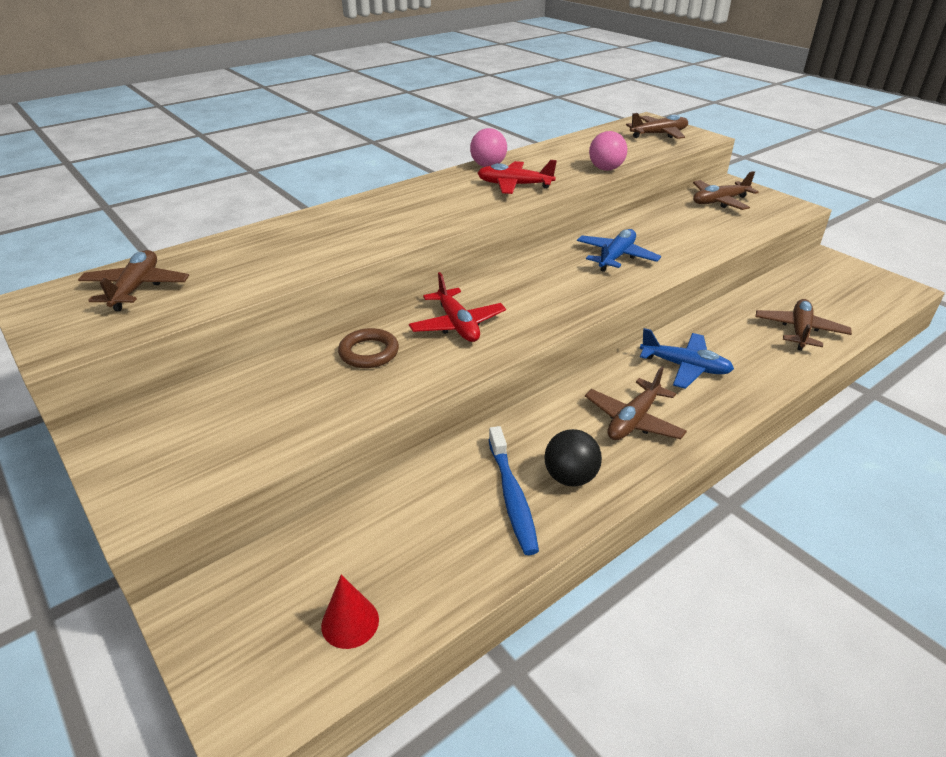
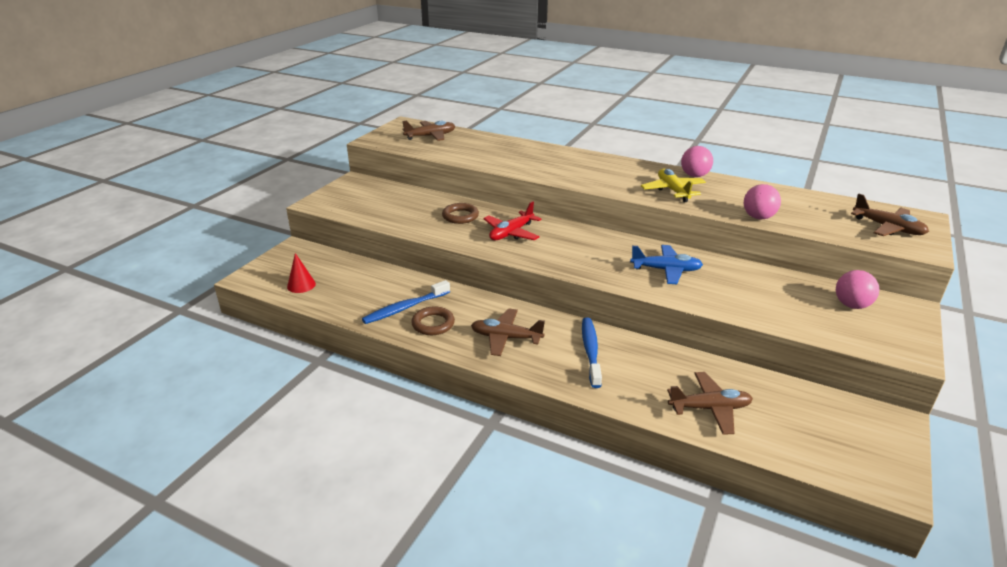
camera: 65 degrees right, 5 degrees down
red plane [478,160,557,194] -> yellow plane [641,168,706,202]
black ball [544,429,602,486] -> brown ring [411,306,455,335]
blue plane [640,328,734,389] -> blue toothbrush [582,317,602,388]
brown plane [693,171,759,210] -> pink ball [836,270,879,309]

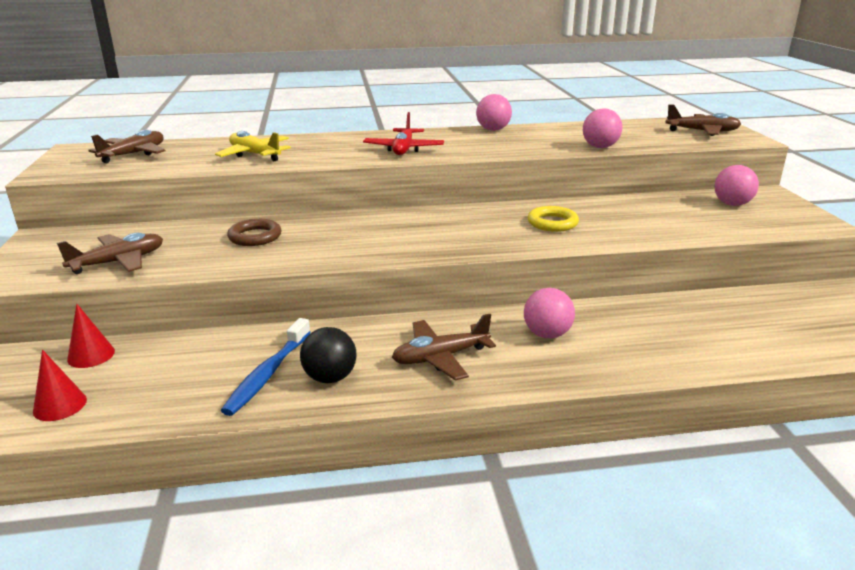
camera: 35 degrees left, 5 degrees down
brown ring [411,306,455,335] -> black ball [300,327,356,383]
red plane [483,201,542,240] -> red plane moved to [363,112,444,155]
blue toothbrush [582,317,602,388] -> pink ball [524,288,575,338]
blue plane [630,245,703,284] -> yellow ring [528,206,579,232]
yellow plane [641,168,706,202] -> yellow plane moved to [215,131,291,161]
brown plane [667,372,753,435] -> brown plane moved to [57,233,163,274]
none -> red cone [67,304,115,368]

